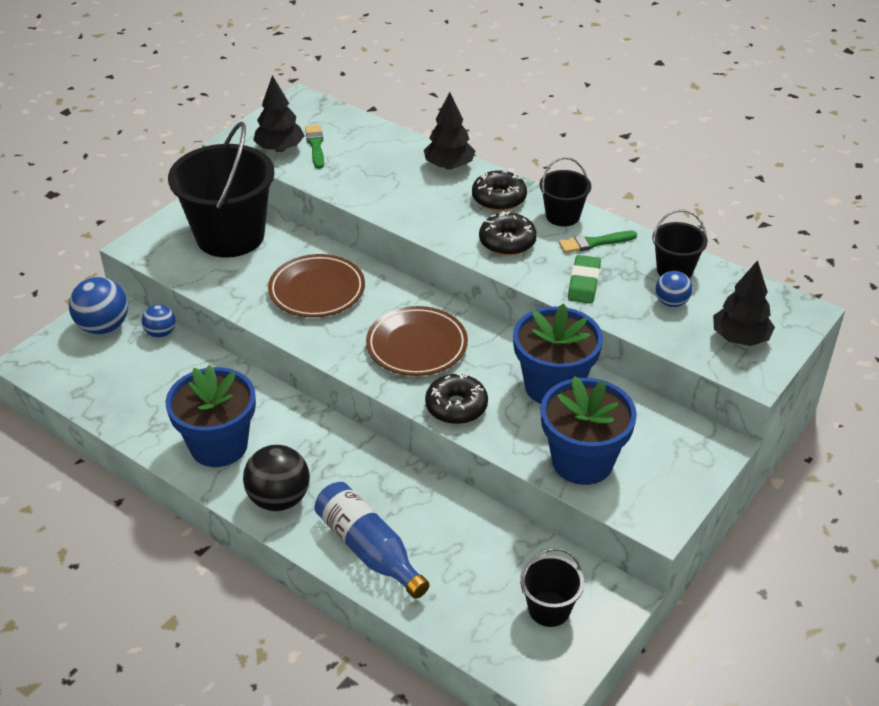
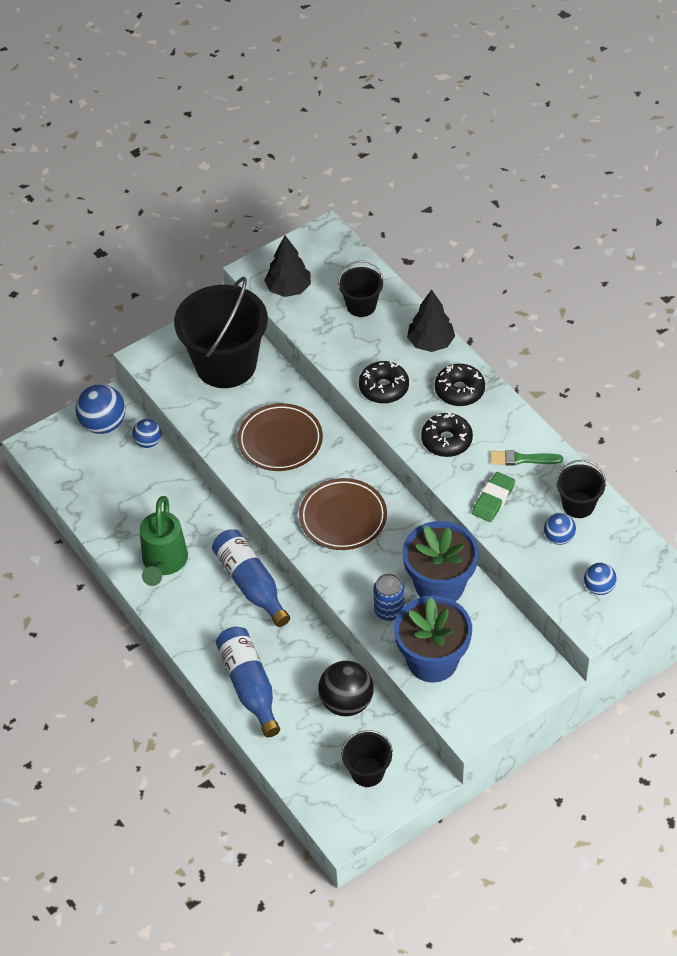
camera: 20 degrees right, 10 degrees up
blue flower pot [165,365,256,467] -> green watering can [140,496,188,586]
black ball [243,445,310,511] -> black ball moved to [318,661,374,716]
green brush [305,125,324,169] -> none
black donut [425,373,488,424] -> black donut moved to [359,361,409,404]
black bucket [539,157,591,226] -> black bucket moved to [338,260,383,317]
black tree [713,260,775,346] -> blue ball [584,563,617,595]
none -> blue bottle [212,529,290,627]
none -> blue can [374,573,404,621]

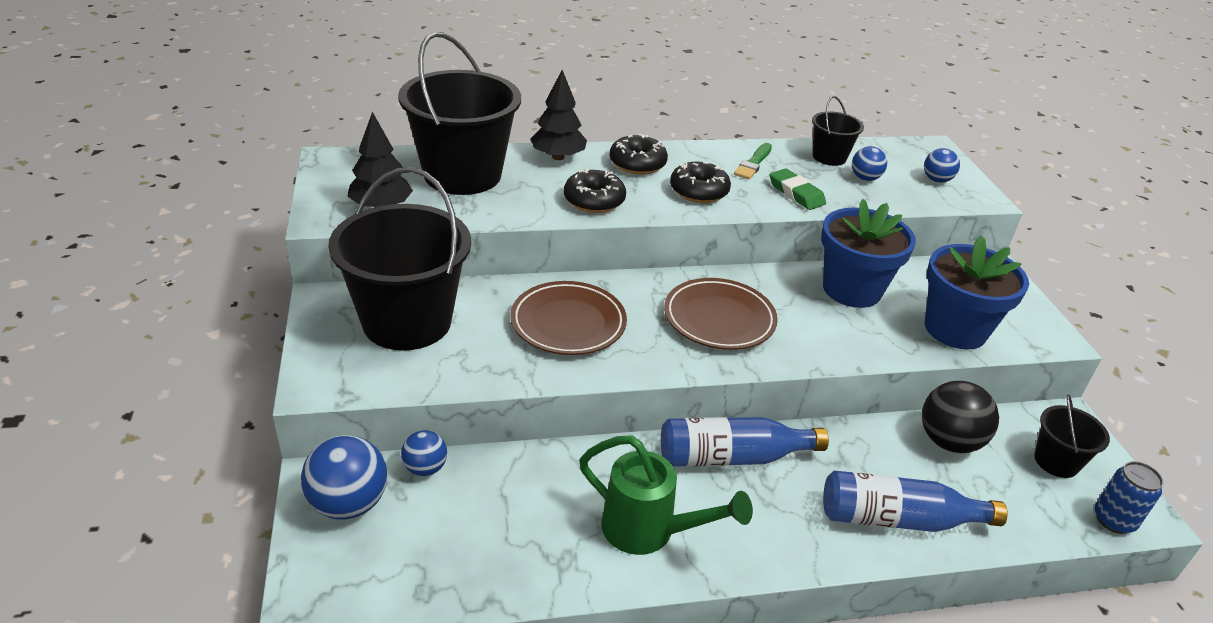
camera: 70 degrees left, 15 degrees down
black bucket [338,260,383,317] -> black bucket [398,32,521,195], size x2.08
blue can [374,573,404,621] -> blue can moved to [1095,461,1164,534]

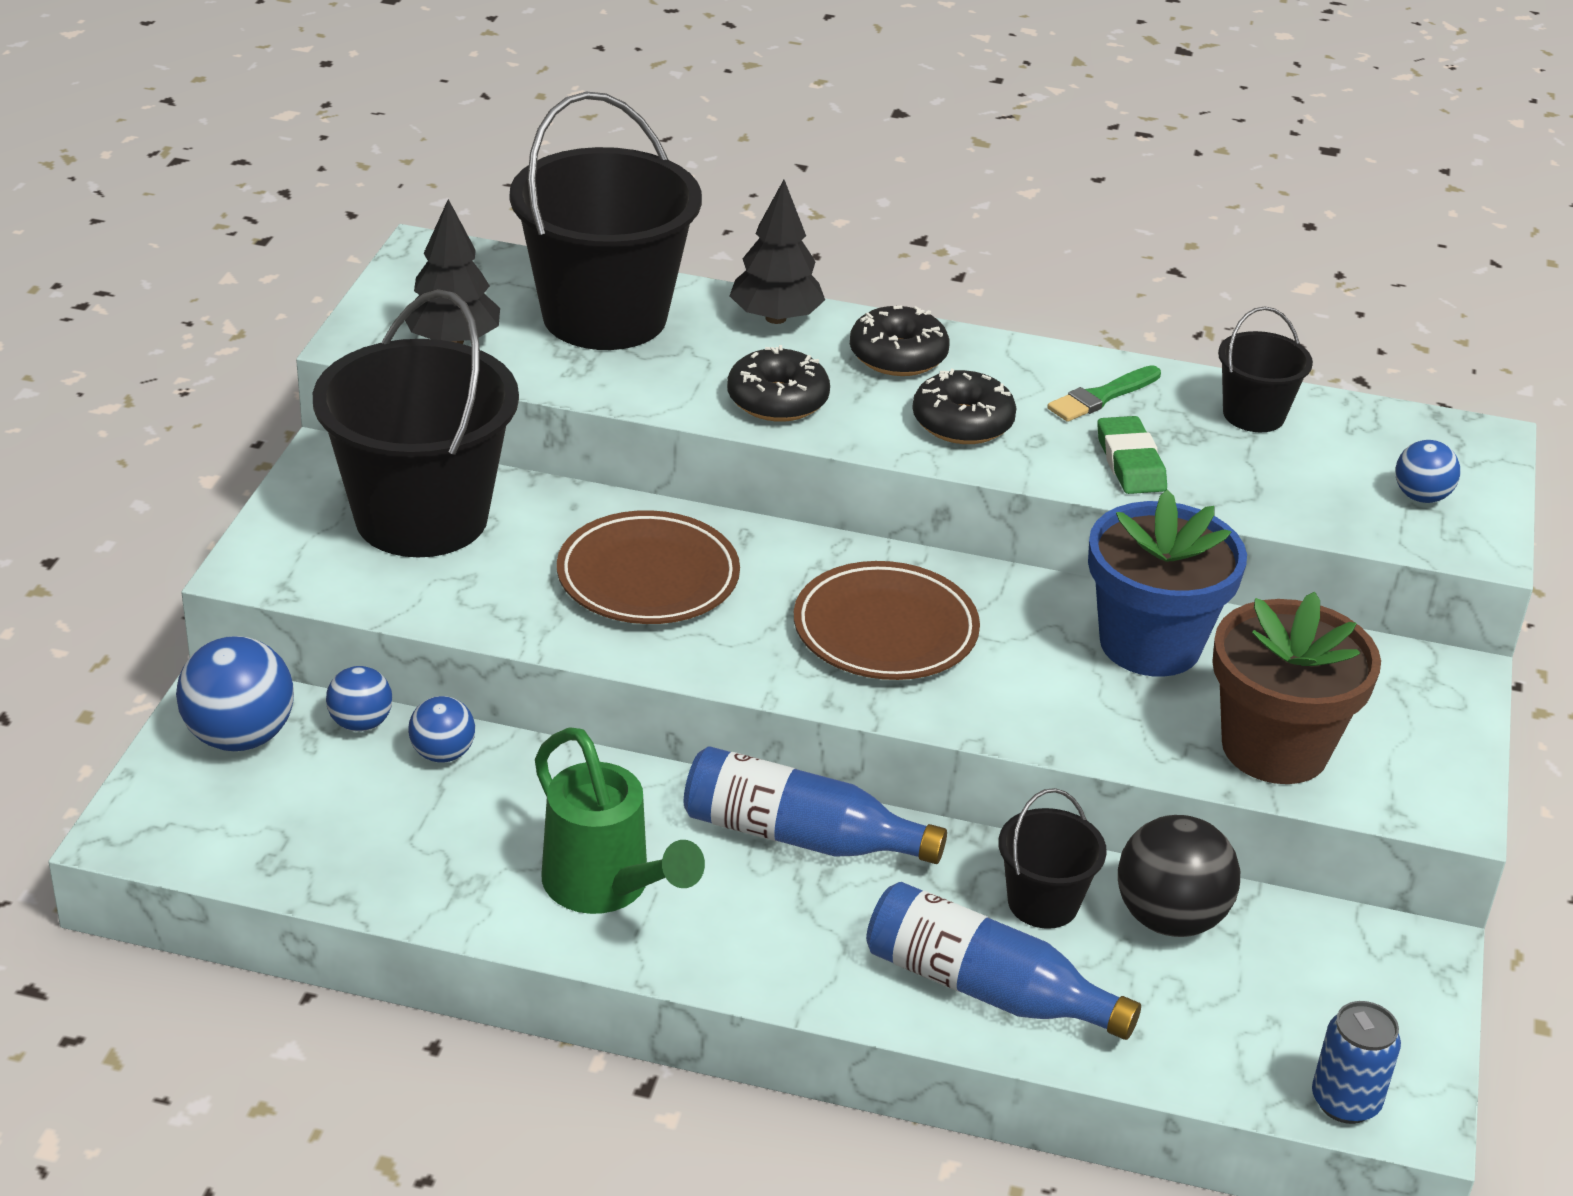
camera: 25 degrees right, 0 degrees up
blue ball [852,146,887,181] -> blue ball moved to [408,696,475,763]
blue flower pot [925,235,1029,349] -> brown flower pot [1212,592,1381,784]
black bucket [1034,395,1110,478] -> black bucket moved to [999,788,1107,929]

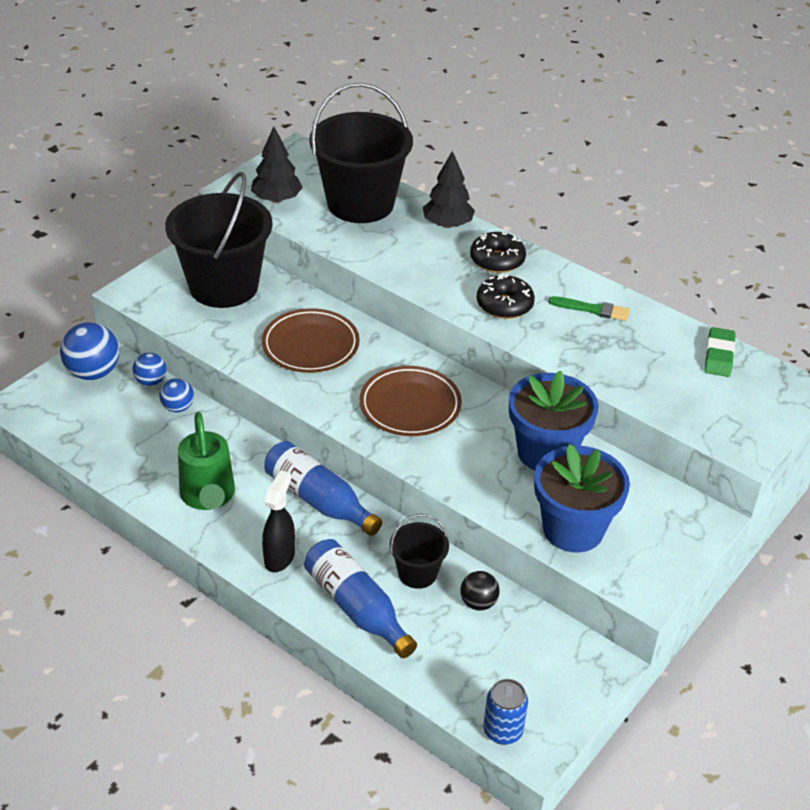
camera: 25 degrees right, 5 degrees up
black donut [727,345,830,422] -> none
green brush [1047,365,1161,422] -> green brush turned 150 degrees counterclockwise [548,296,630,321]
green eraser [1097,416,1167,494] -> green eraser moved to [704,327,736,377]
black ball [1118,815,1240,937] -> black ball [460,571,500,610], size x0.58
brown flower pot [1212,592,1381,784] -> blue flower pot [534,444,630,552]
black bucket [1218,307,1313,432] -> none
blue ball [1395,440,1460,503] -> none
none -> black spray bottle [262,470,295,572]

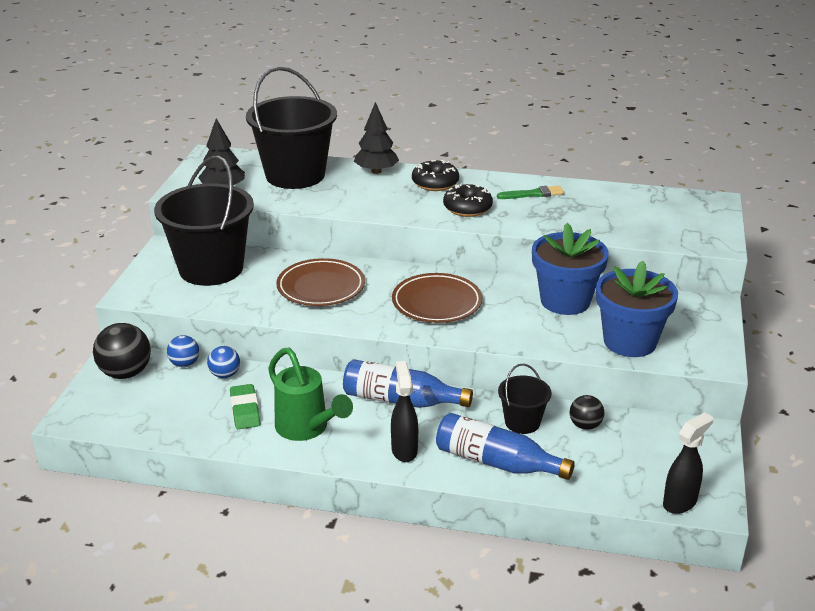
camera: 25 degrees left, 10 degrees down
blue ball [60,322,119,380] -> black ball [93,323,151,379]
blue can [483,679,528,745] -> black spray bottle [663,412,713,514]
green eraser [704,327,736,377] -> green eraser moved to [230,384,260,429]

